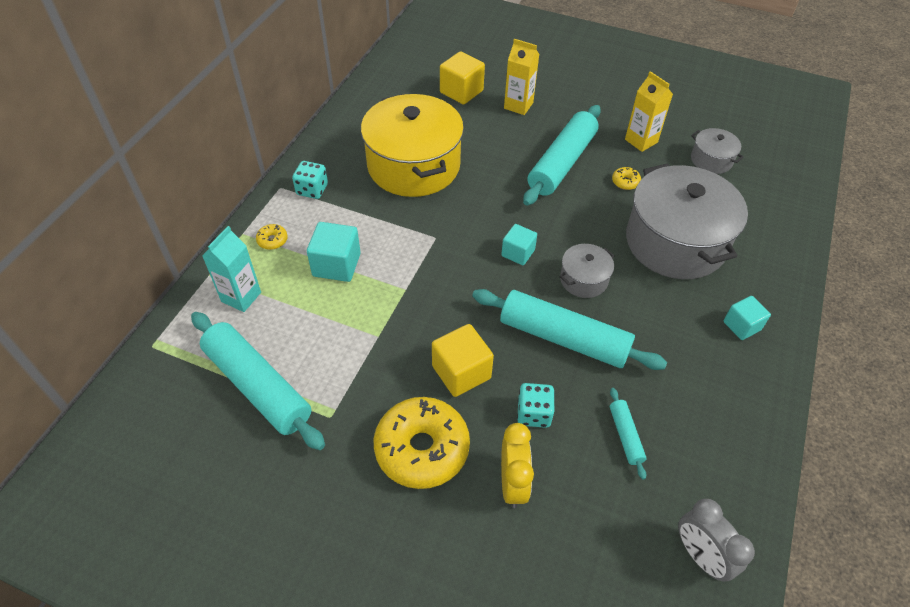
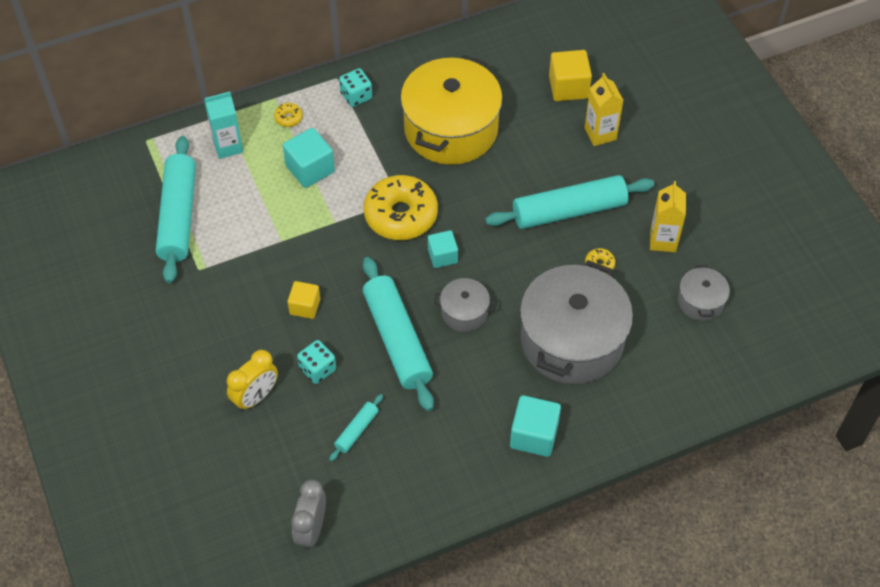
camera: 45 degrees right, 5 degrees up
yellow donut [374,397,470,489] -> yellow donut moved to [364,175,438,240]
yellow cube [432,324,494,397] -> yellow cube [288,281,320,319], size x0.65
turquoise cube [724,296,771,340] -> turquoise cube [510,395,561,457], size x1.53

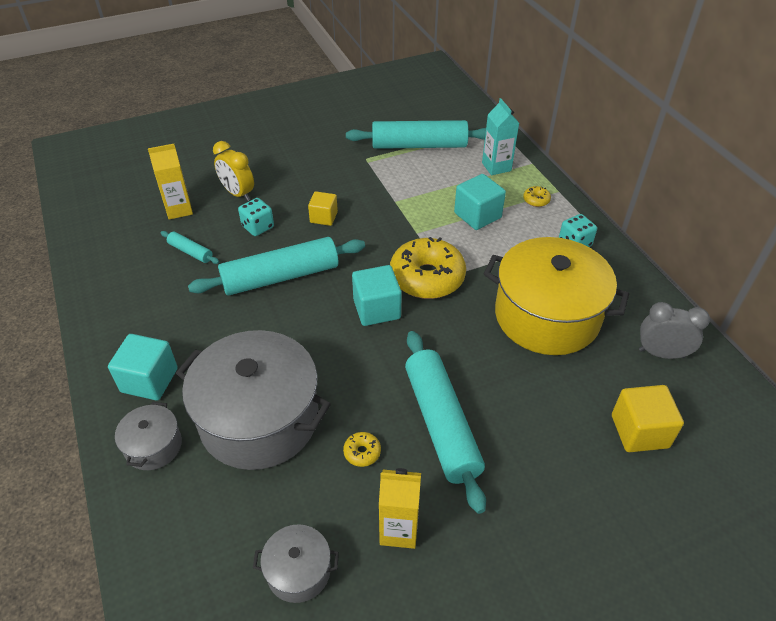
camera: 90 degrees right, 10 degrees down
grey clock [291,480,326,550] -> grey clock moved to [639,302,710,359]
turquoise cube [428,230,458,268] -> turquoise cube [352,265,402,326], size x1.53
grey pot [434,278,496,332] -> grey pot moved to [115,402,182,470]
yellow carton [585,73,624,146] -> yellow carton moved to [148,144,193,220]

